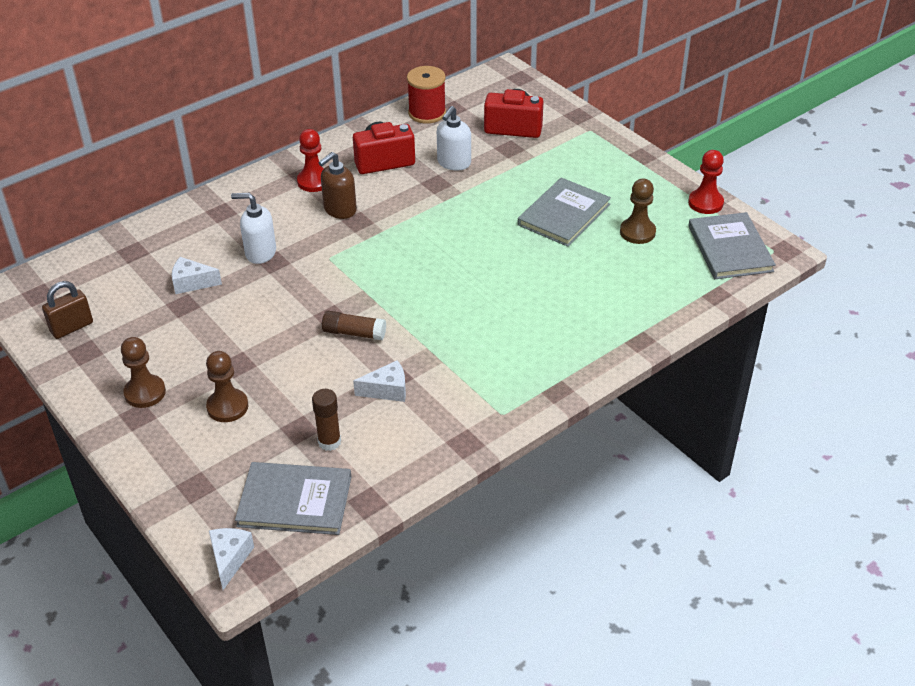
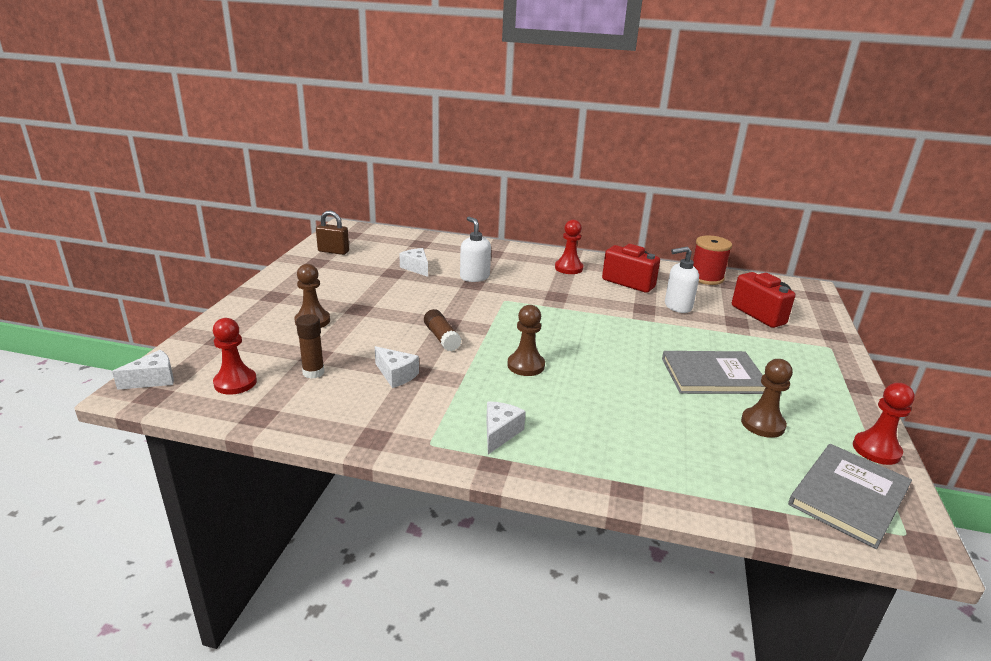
camera: 50 degrees right, 15 degrees down
brown pawn [121,337,166,408] -> brown pawn moved to [507,305,545,376]
grey book [235,462,352,535] -> red pawn [213,318,257,395]
brown soap dispenser [318,152,357,219] -> none
none -> white cheese [486,401,526,454]

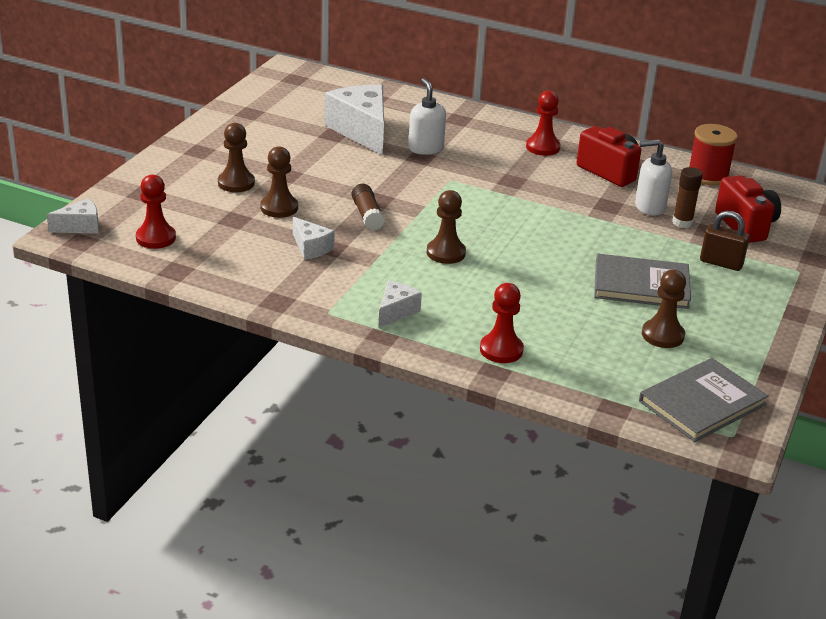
camera: 10 degrees right, 5 degrees up
brown glue stick [296,314,324,379] -> brown glue stick moved to [672,167,703,228]
brown padlock [316,210,349,255] -> brown padlock moved to [700,211,750,271]
white cheese [399,248,428,277] -> white cheese [324,84,384,155], size x1.98
red pawn [853,383,915,465] -> red pawn moved to [480,283,524,363]
none -> brown pawn [260,146,298,218]

